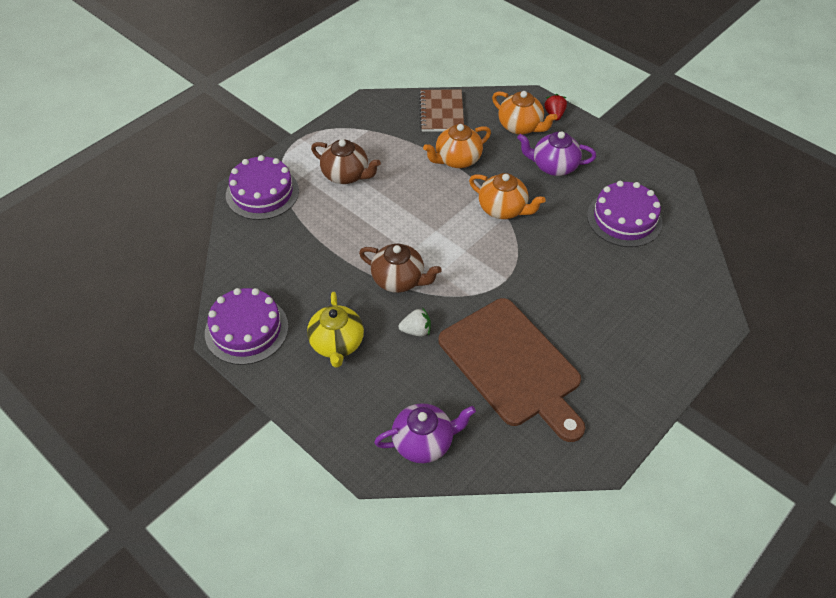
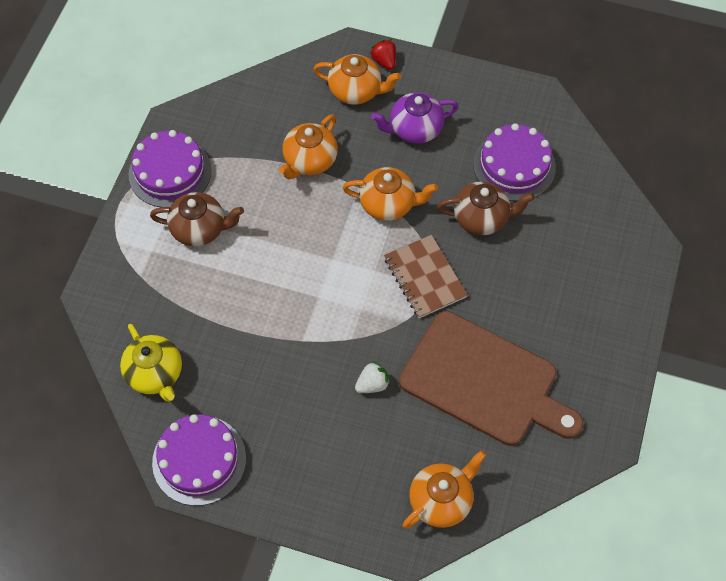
camera: 25 degrees left, 10 degrees up
purple cake [226,155,299,220] -> purple cake moved to [129,130,212,207]
yellow teapot [307,292,364,368] -> yellow teapot moved to [120,324,182,402]
brown teapot [359,244,442,293] -> brown teapot moved to [437,181,535,235]
purple teapot [374,403,476,463] -> orange teapot [402,450,486,529]
brown notebook [419,90,464,132] -> brown notebook moved to [384,235,467,318]

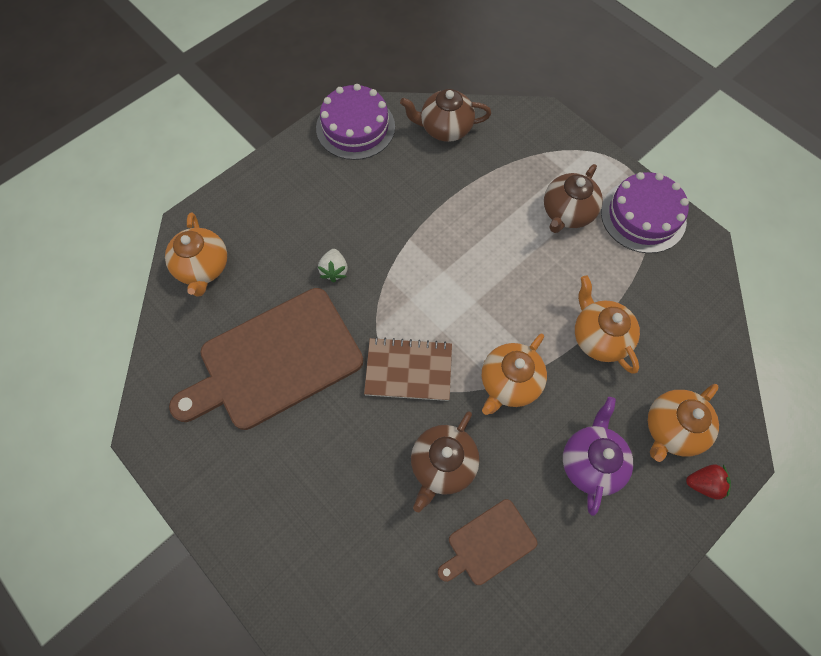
camera: 120 degrees right, 5 degrees up
yellow teapot [120,324,182,402] -> brown teapot [400,89,491,142]
purple cake [473,123,556,201] -> brown cutting board [438,499,537,585]

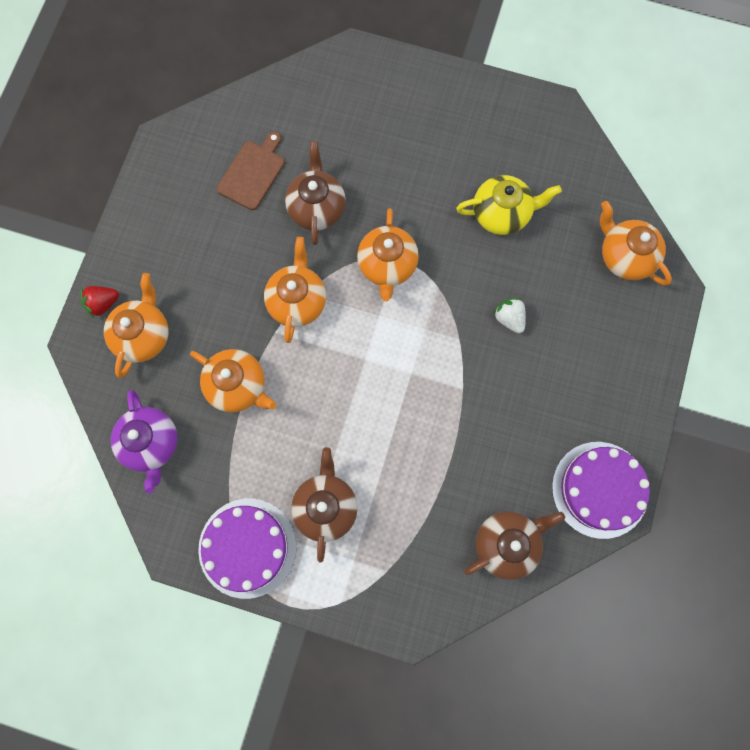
camera: 150 degrees right, 10 degrees up
brown cutting board [169,288,363,430] -> yellow teapot [456,175,562,235]
brown notebook [364,337,452,401] -> orange teapot [357,208,419,301]
purple teapot [563,397,633,516] -> purple teapot moved to [111,390,178,494]

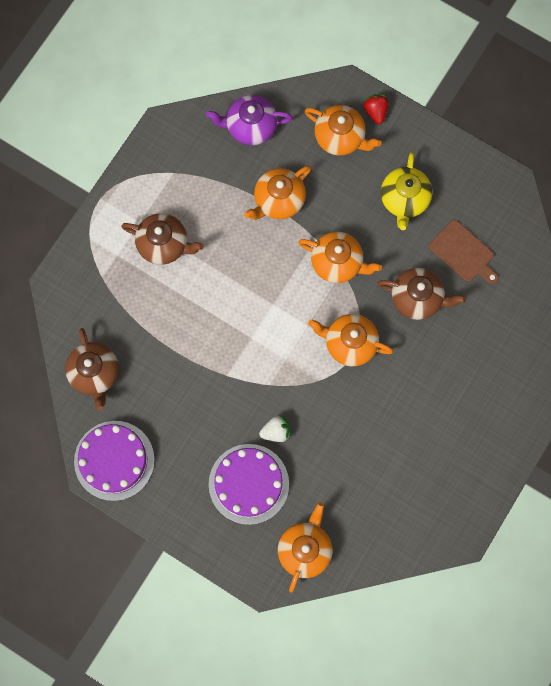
camera: 105 degrees right, 0 degrees up
purple cake [198,499,296,599] -> purple cake moved to [209,444,289,525]
yellow teapot [456,175,562,235] -> yellow teapot moved to [381,152,432,230]
orange teapot [600,201,672,286] -> orange teapot turned 45 degrees counterclockwise [278,502,332,593]

